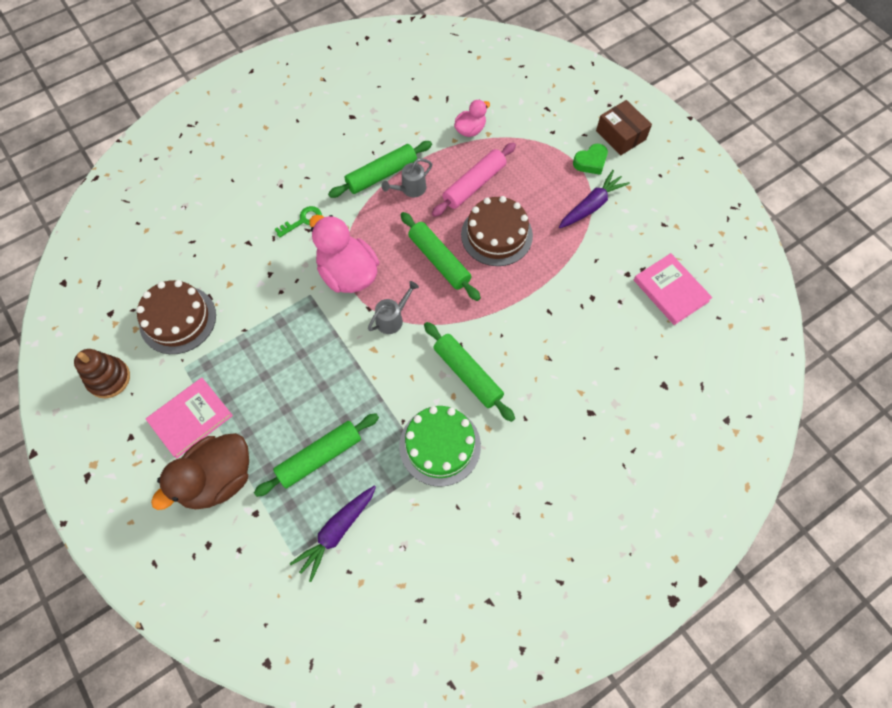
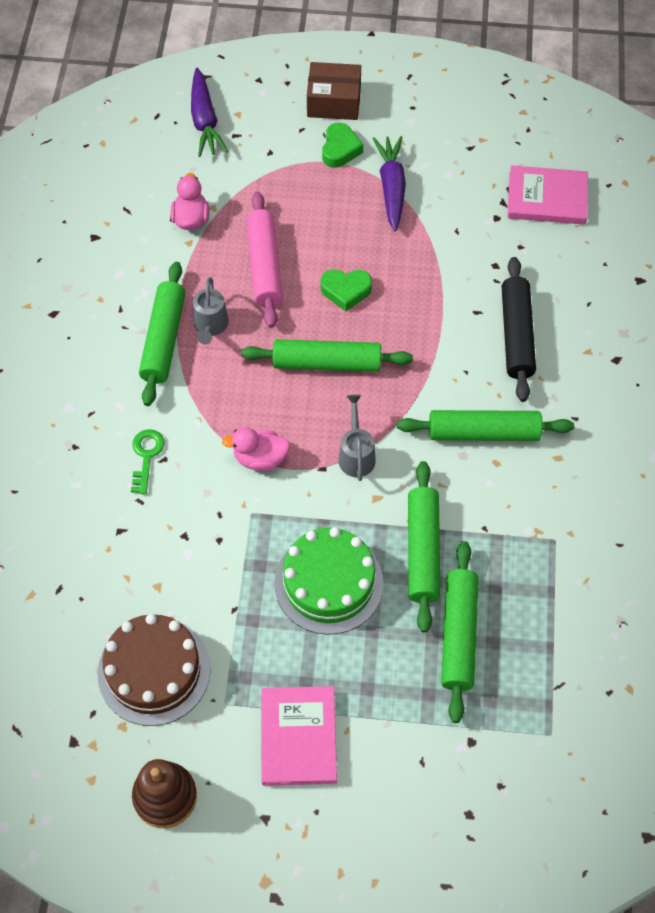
camera: 50 degrees left, 5 degrees down
brown duck [151,433,249,510] -> none
purple carrot [290,485,376,582] -> purple carrot moved to [191,68,228,157]
pink duck [309,215,379,293] -> pink duck [222,427,290,471], size x0.53
green cake [399,406,481,487] -> green cake moved to [275,527,384,635]
brown cake [461,196,533,266] -> green heart [320,269,372,311]
none -> green rolling pin [408,461,440,633]
none -> black rolling pin [502,257,536,402]

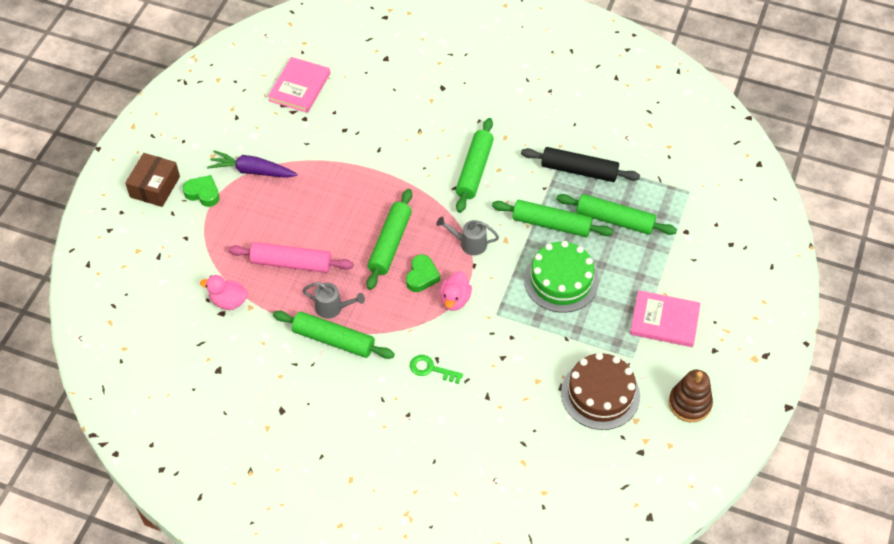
camera: 75 degrees left, 5 degrees down
purple carrot [191,68,228,157] -> none
green heart [320,269,372,311] -> green heart moved to [406,254,440,292]
black rolling pin [502,257,536,402] -> black rolling pin moved to [521,147,640,182]

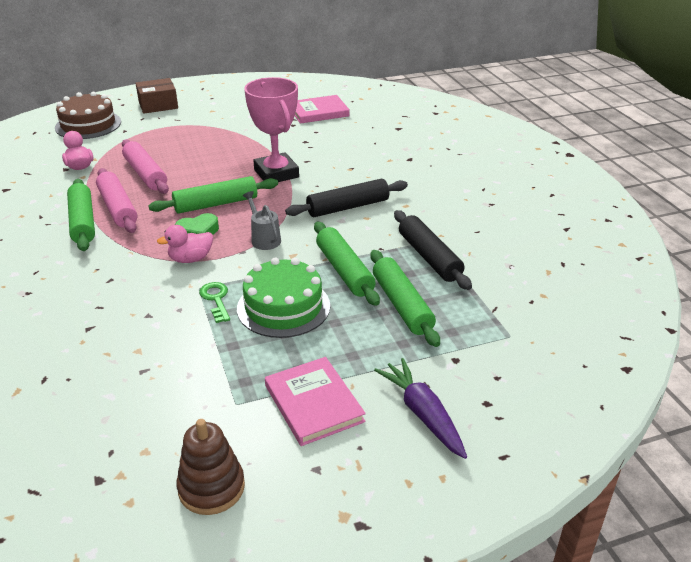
camera: 50 degrees right, 20 degrees down
green heart [183,175,220,207] -> none
purple carrot [207,150,298,178] -> purple carrot moved to [374,358,467,459]
grey watering can [302,282,365,318] -> pink rolling pin [96,168,137,233]
green key [410,355,463,384] -> green key moved to [199,282,230,323]
green rolling pin [456,118,494,213] -> black rolling pin [285,179,408,217]
brown cake [561,353,640,430] -> brown cake moved to [55,92,121,139]
none -> pink trophy [244,77,299,182]

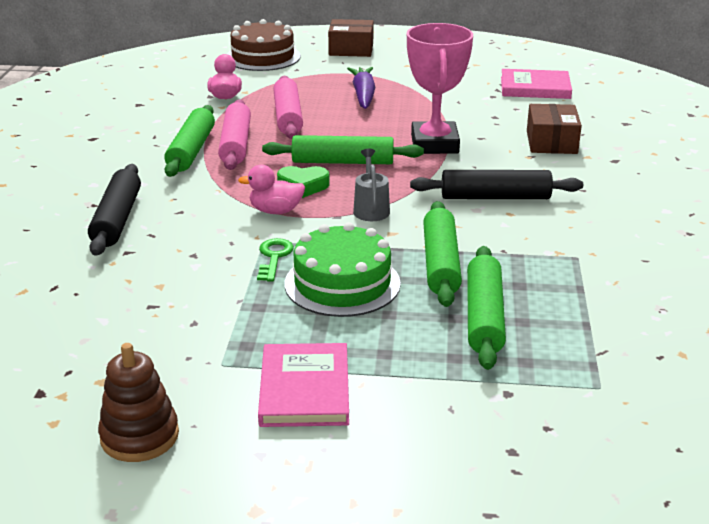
camera: 25 degrees right, 5 degrees down
purple carrot [374,358,467,459] -> purple carrot moved to [347,67,375,109]
black rolling pin [394,210,472,290] -> black rolling pin moved to [88,164,141,256]
none -> brown box [527,104,582,154]

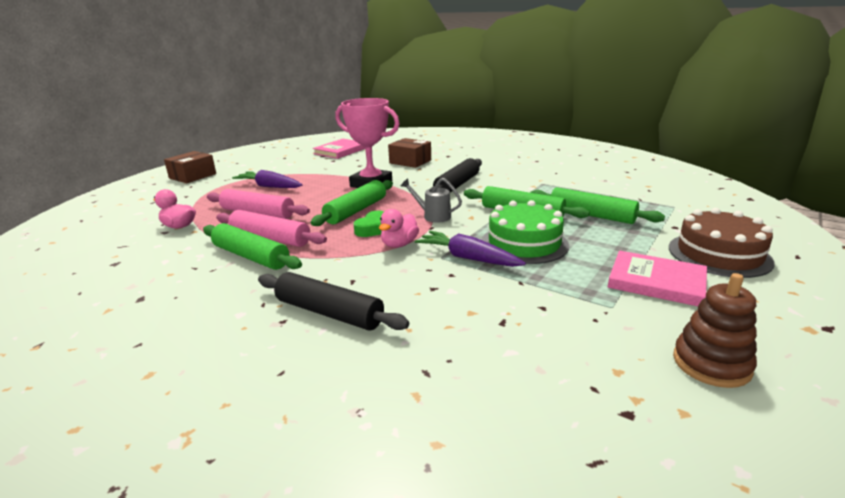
camera: 60 degrees left, 5 degrees down
brown cake [227,19,301,71] -> brown cake moved to [669,208,775,278]
green key [257,238,294,282] -> purple carrot [415,231,526,267]

